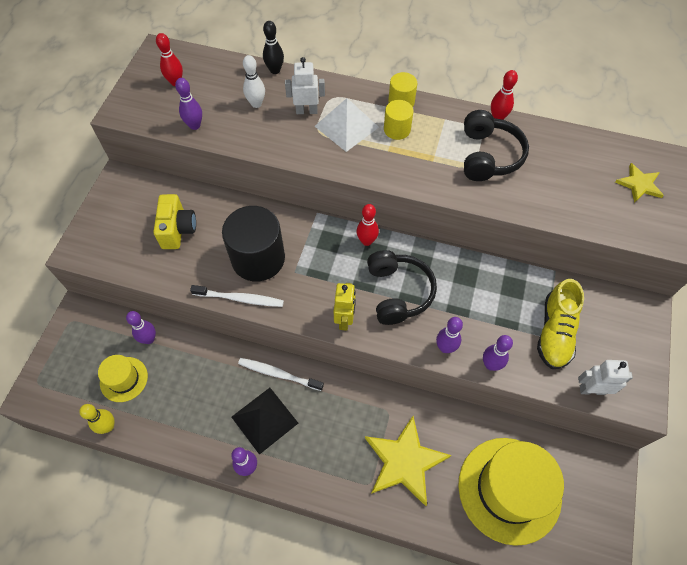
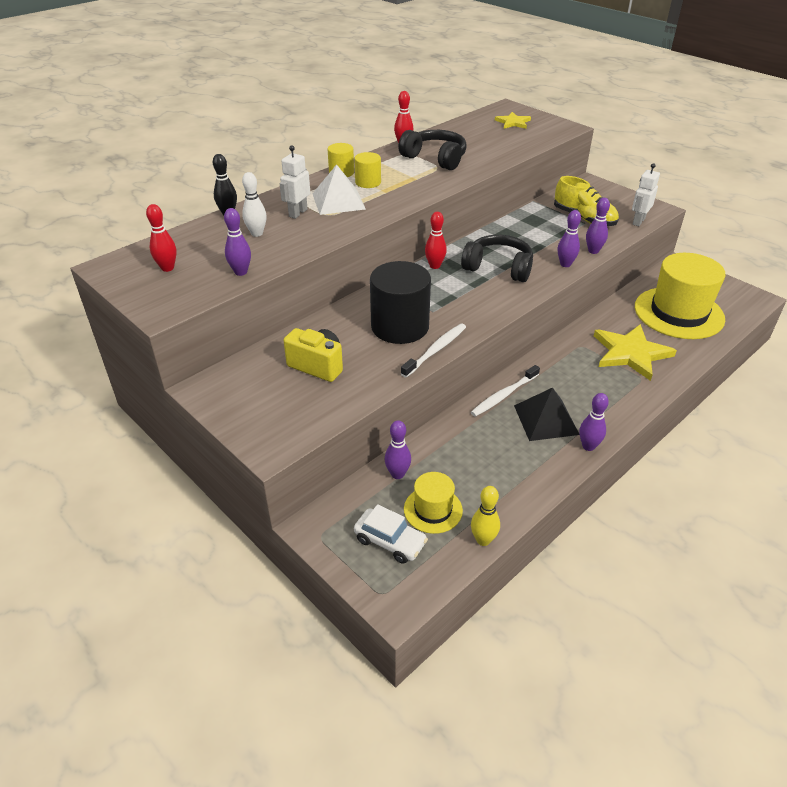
camera: 60 degrees left, 20 degrees down
yellow robot [334,283,356,331] -> none
none -> white car [354,504,428,564]

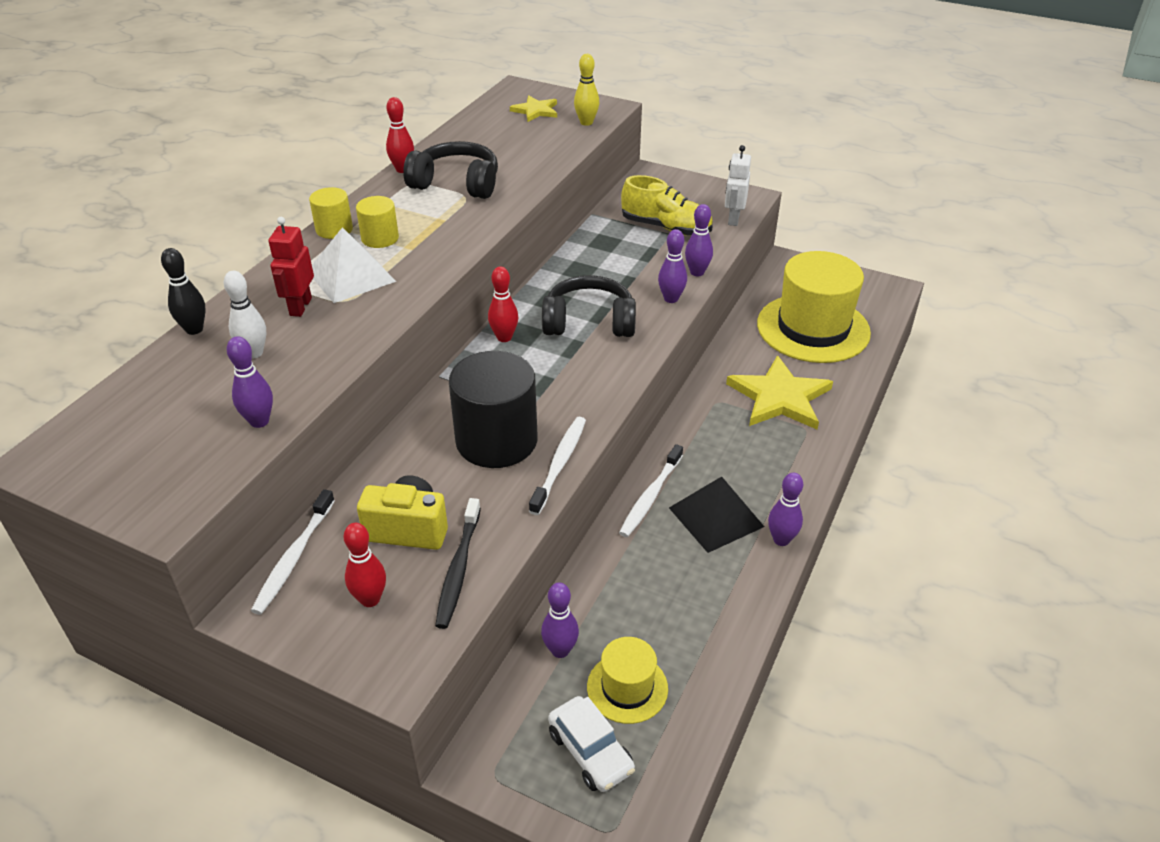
camera: 20 degrees left, 0 degrees up
red bowling pin [146,204,177,272] -> red bowling pin moved to [344,523,386,607]
white robot [280,145,310,219] -> red robot [268,217,314,317]
white car [354,504,428,564] -> white car turned 45 degrees clockwise [548,696,635,792]
yellow bowling pin [471,486,500,546] -> yellow bowling pin moved to [574,54,599,126]
none -> white toothbrush [251,489,335,615]
none -> black toothbrush [435,498,481,629]

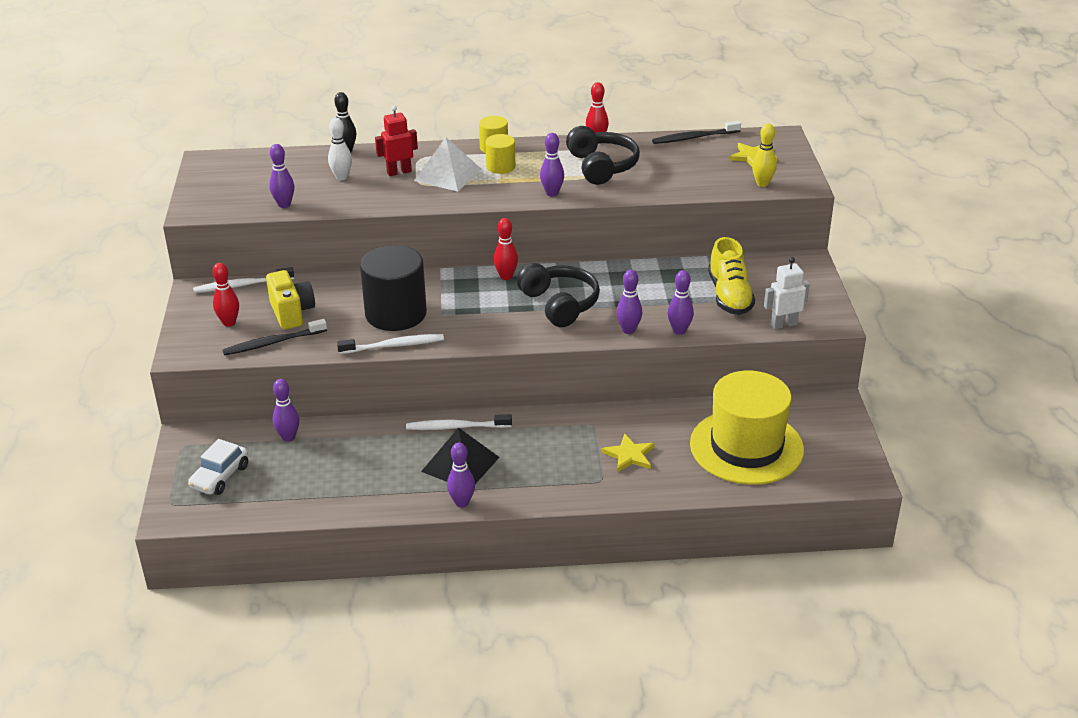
camera: 60 degrees right, 5 degrees down
yellow hat [587,637,668,724] -> none
yellow star [726,355,833,429] -> yellow star [602,433,655,472], size x0.54
none -> purple bowling pin [540,133,564,197]
none -> black toothbrush [652,121,741,144]

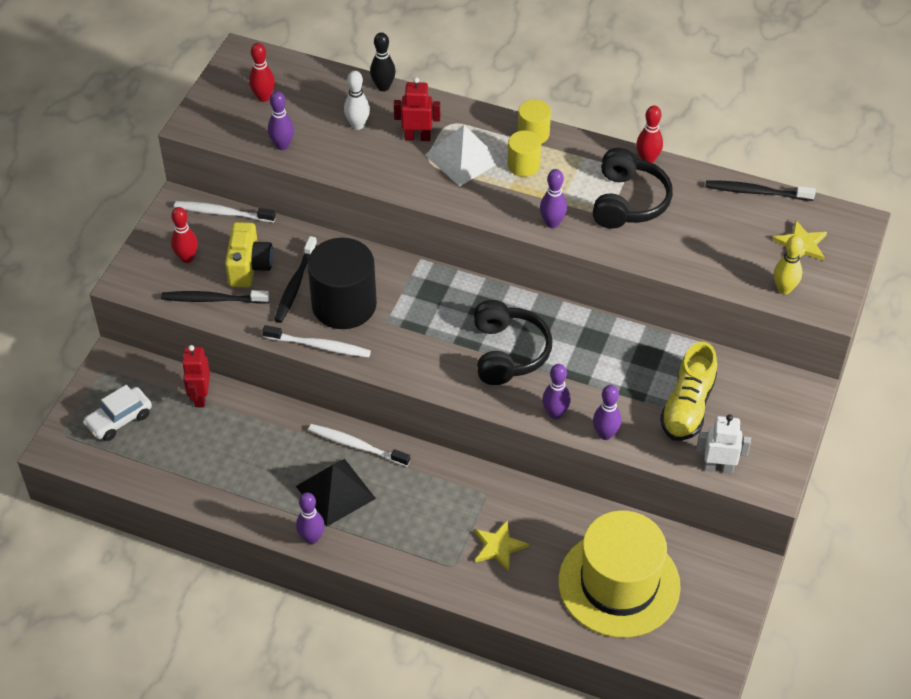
camera: 25 degrees right, 15 degrees up
purple bowling pin [272,379,299,442] -> red robot [182,345,210,407]
red bowling pin [494,218,518,280] -> red bowling pin moved to [249,43,275,102]
none -> black toothbrush [274,236,317,323]

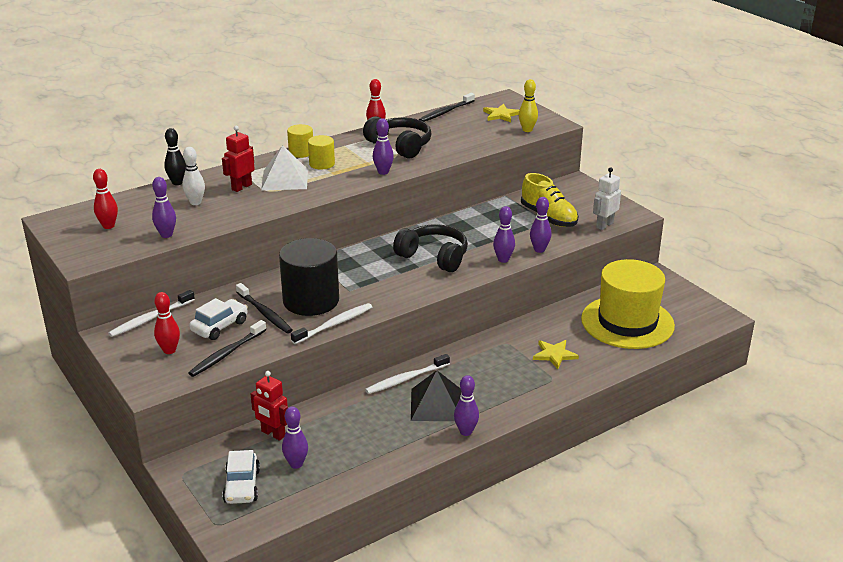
camera: 55 degrees left, 20 degrees down
yellow camera [225,222,273,288] -> white car [189,298,248,340]
none -> purple bowling pin [282,406,308,469]

